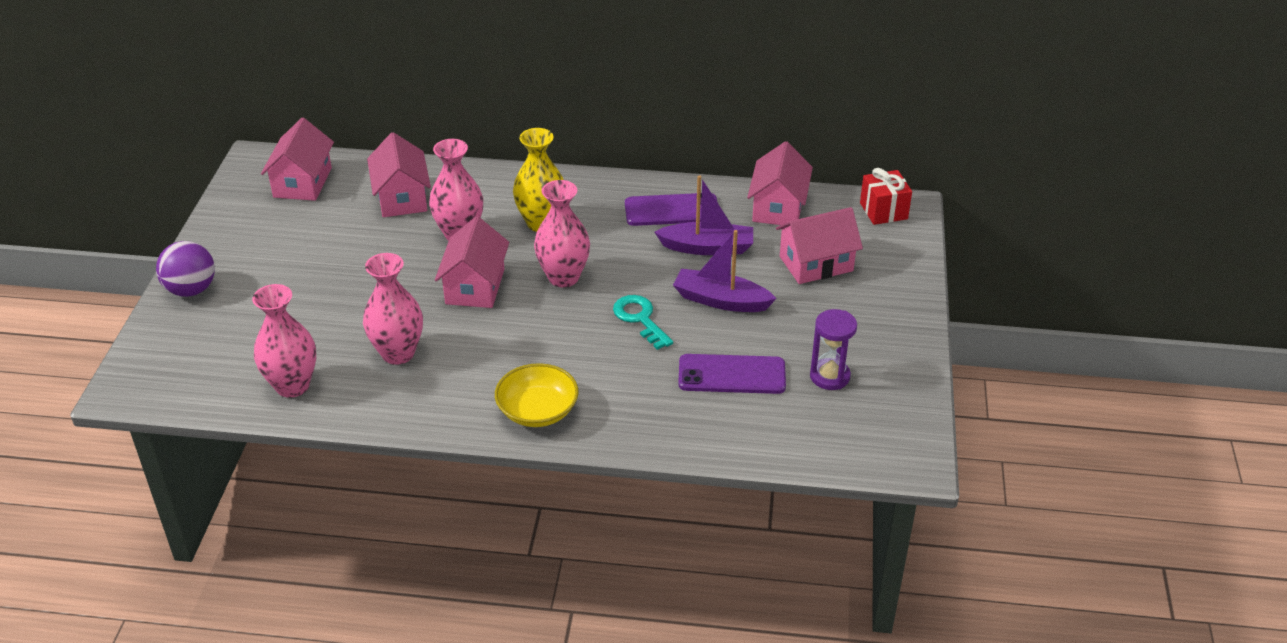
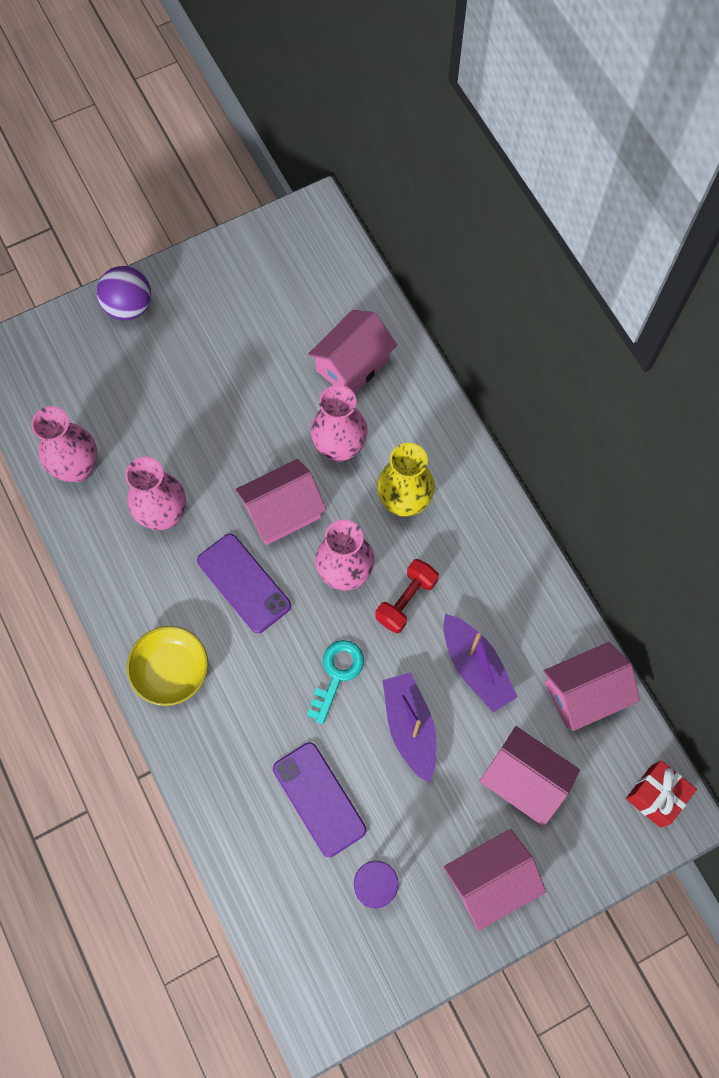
camera: 55 degrees right, 30 degrees up
pink house [261,118,334,201] -> pink house moved to [443,829,546,931]
purple phone [625,193,718,226] -> purple phone moved to [197,534,291,633]
none -> red dumbbell [375,559,439,633]

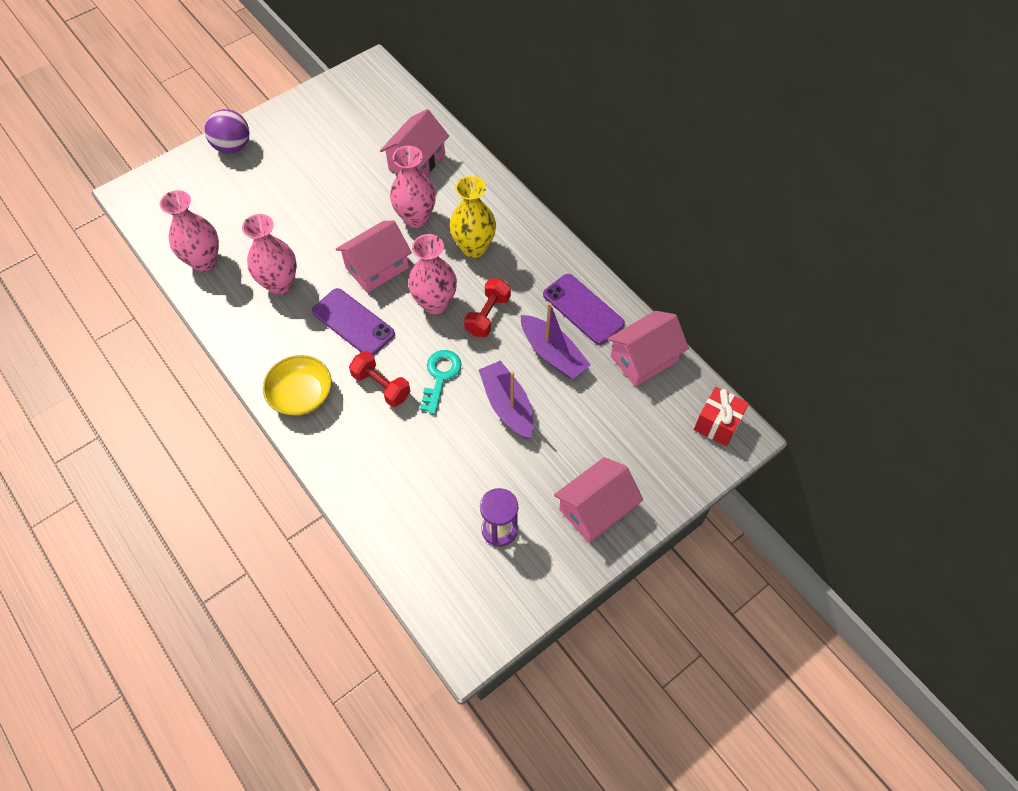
camera: 10 degrees left, 10 degrees down
purple phone [273,742,366,857] -> purple phone moved to [543,274,625,345]
pink house [479,726,580,826] -> none
none -> red dumbbell [349,351,411,407]

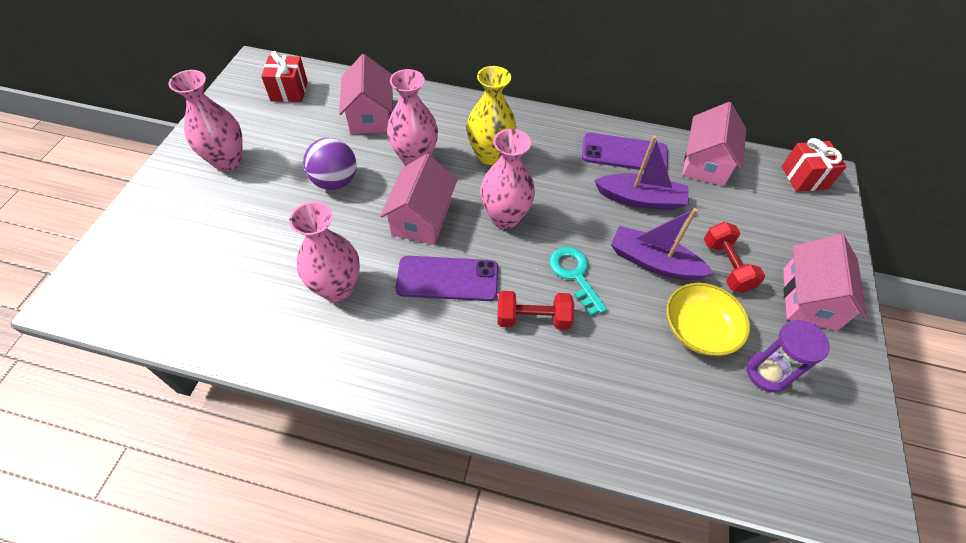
camera: 40 degrees left, 5 degrees down
pink vase [160,190,219,272] -> pink vase moved to [168,70,243,171]
purple ball [205,109,249,154] -> purple ball moved to [303,138,356,190]
yellow bowl [263,355,332,416] -> yellow bowl moved to [666,283,750,356]
red dumbbell [464,278,511,337] -> red dumbbell moved to [704,222,765,293]
none -> red gift [261,51,308,102]

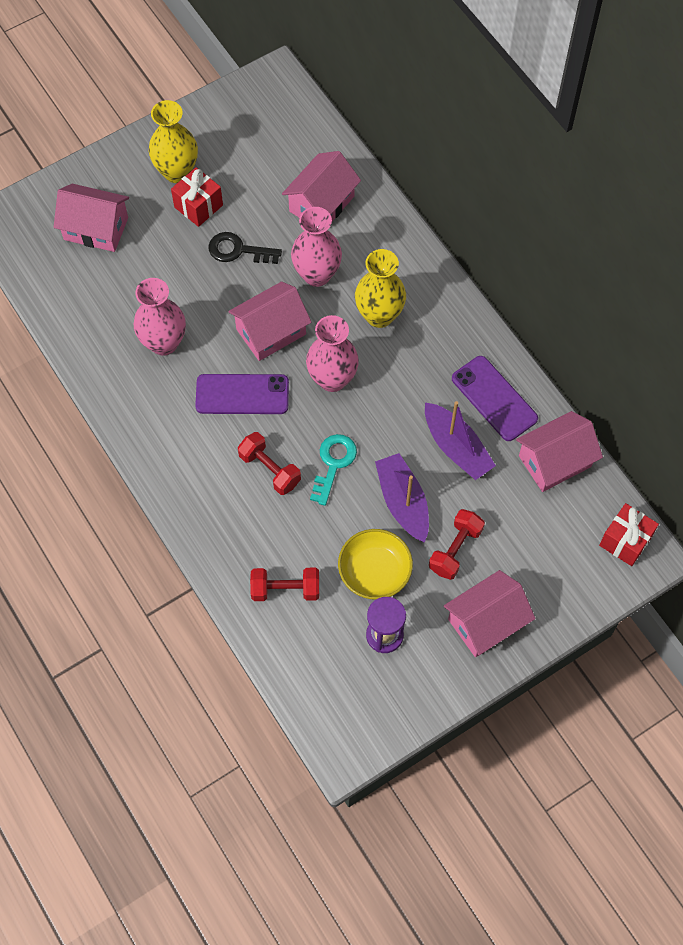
camera: 45 degrees right, 10 degrees up
pink vase [168,70,243,171] -> yellow vase [149,100,198,183]
red gift [261,51,308,102] -> red gift moved to [171,167,223,227]
purple ball [303,138,356,190] -> black key [209,232,282,264]
purple phone [395,256,498,301] -> purple phone turned 45 degrees counterclockwise [195,374,289,414]
none -> pink house [54,184,129,252]
none -> red dumbbell [250,568,319,601]

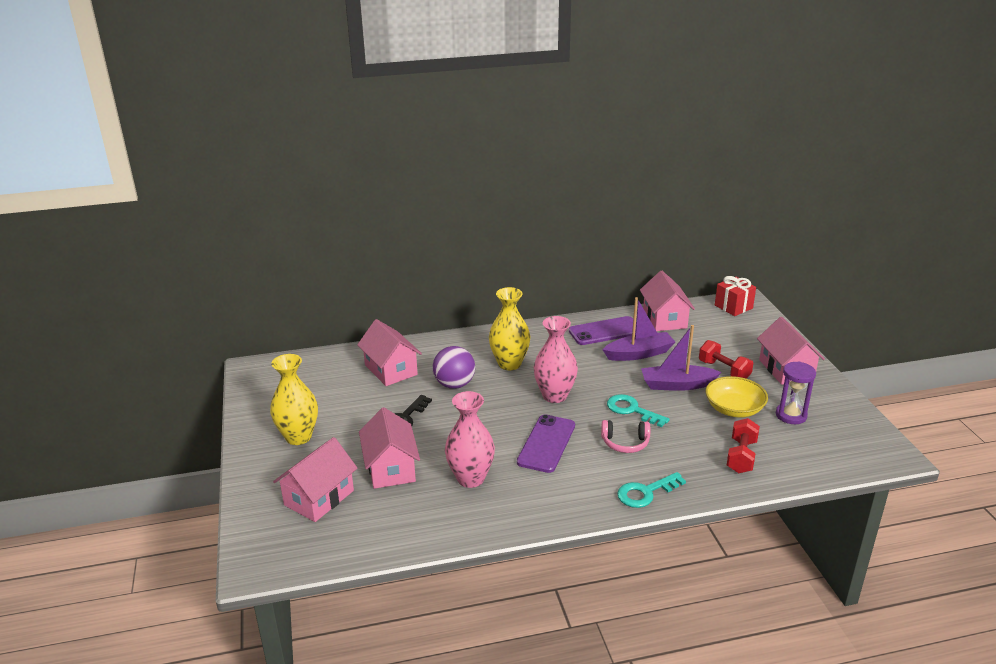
camera: 70 degrees left, 35 degrees down
red gift [171,167,223,227] -> none
pink house [228,282,311,361] -> pink house moved to [359,407,420,489]
red dumbbell [238,432,301,495] -> pink headphones [601,420,650,453]
pink vase [291,207,342,287] -> purple ball [433,346,475,389]
none -> turquoise key [617,472,686,508]

